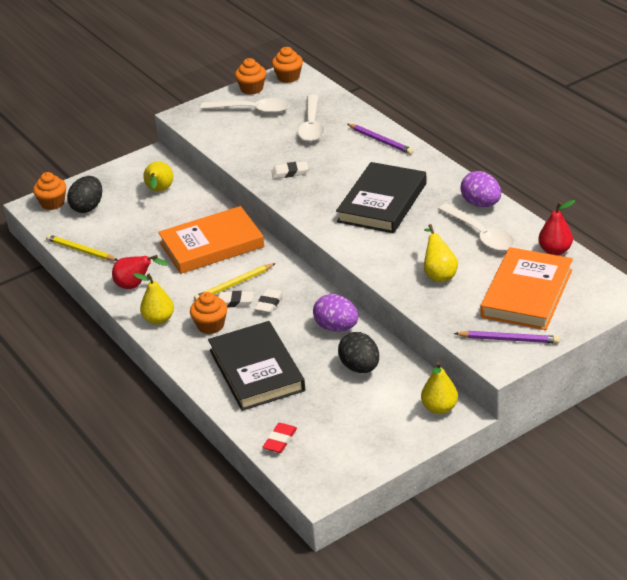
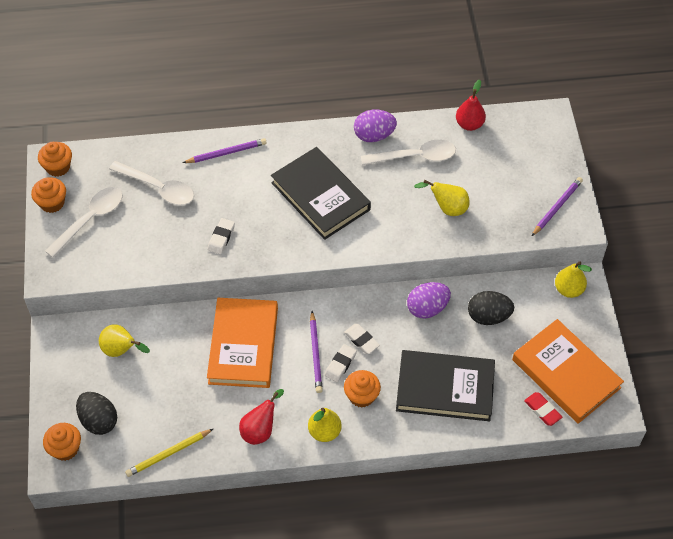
camera: 65 degrees left, 20 degrees up
yellow pencil [194,263,276,301] -> purple pencil [310,311,323,393]
orange book [481,247,573,330] -> orange book moved to [512,319,624,424]

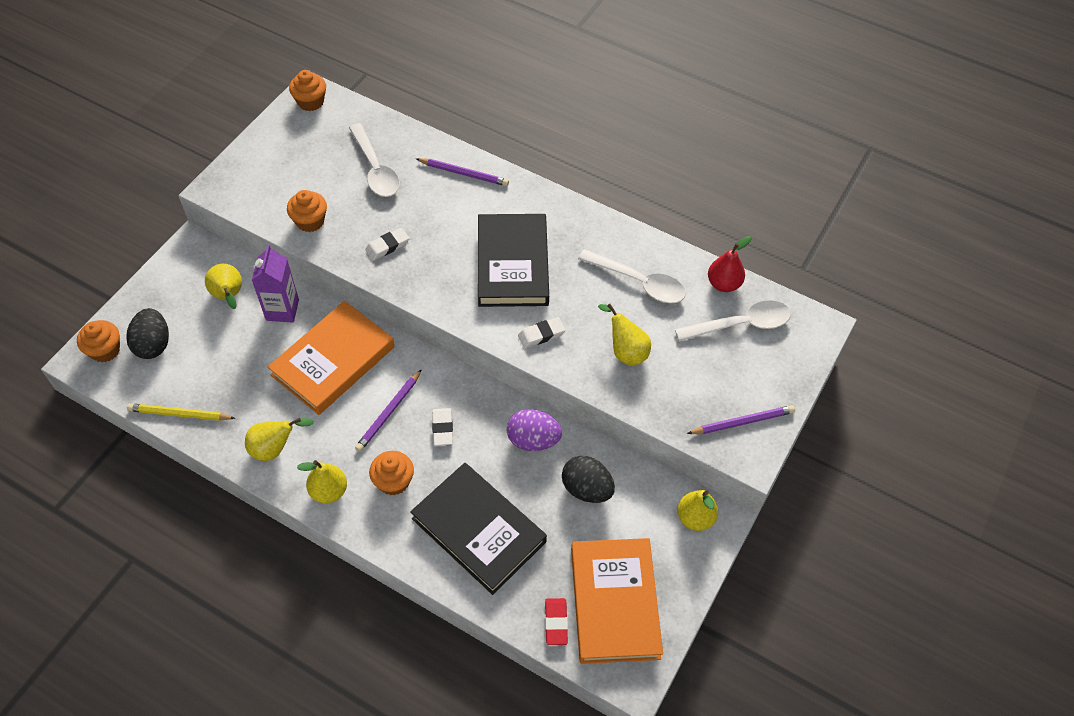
camera: 35 degrees right, 0 degrees up
orange cupcake [31,177,66,213] -> orange cupcake moved to [287,190,327,232]
white spoon [45,187,123,258] -> white spoon moved to [675,301,791,342]
red pear [239,389,284,445] -> yellow pear [245,418,314,461]
white eraser [325,344,357,382] -> white eraser moved to [518,317,566,348]
purple egg [354,110,397,142] -> none
none -> purple carton [252,245,299,322]

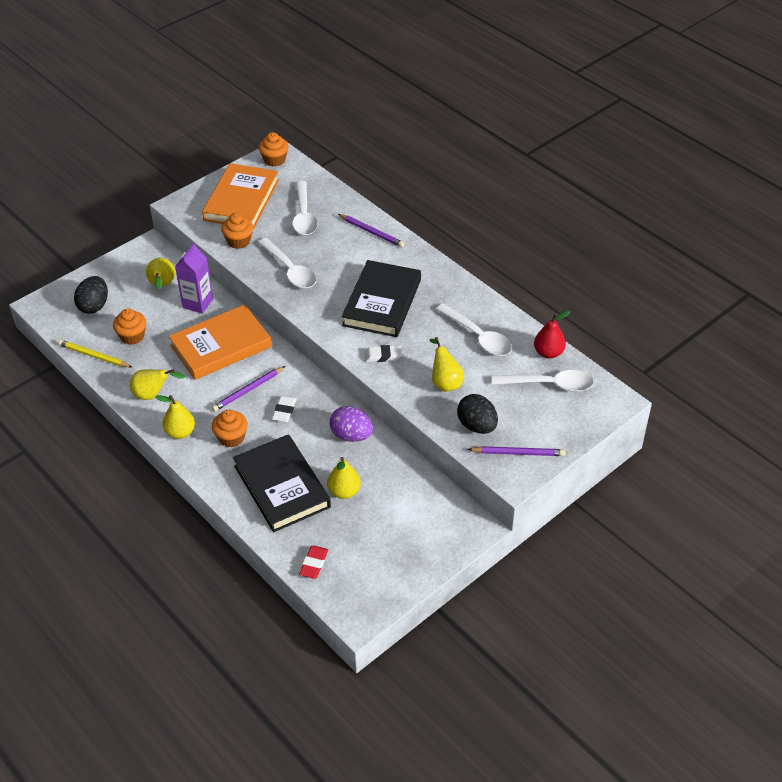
camera: 20 degrees right, 10 degrees down
orange cupcake [77,320,120,362] -> orange cupcake moved to [113,309,146,345]
white eraser [365,228,409,261] -> white spoon [257,238,316,289]
black egg [562,456,615,503] -> black egg moved to [457,394,498,434]
orange book [571,538,663,664] -> orange book moved to [202,163,279,229]
yellow pear [677,490,718,531] -> yellow pear moved to [327,457,361,499]

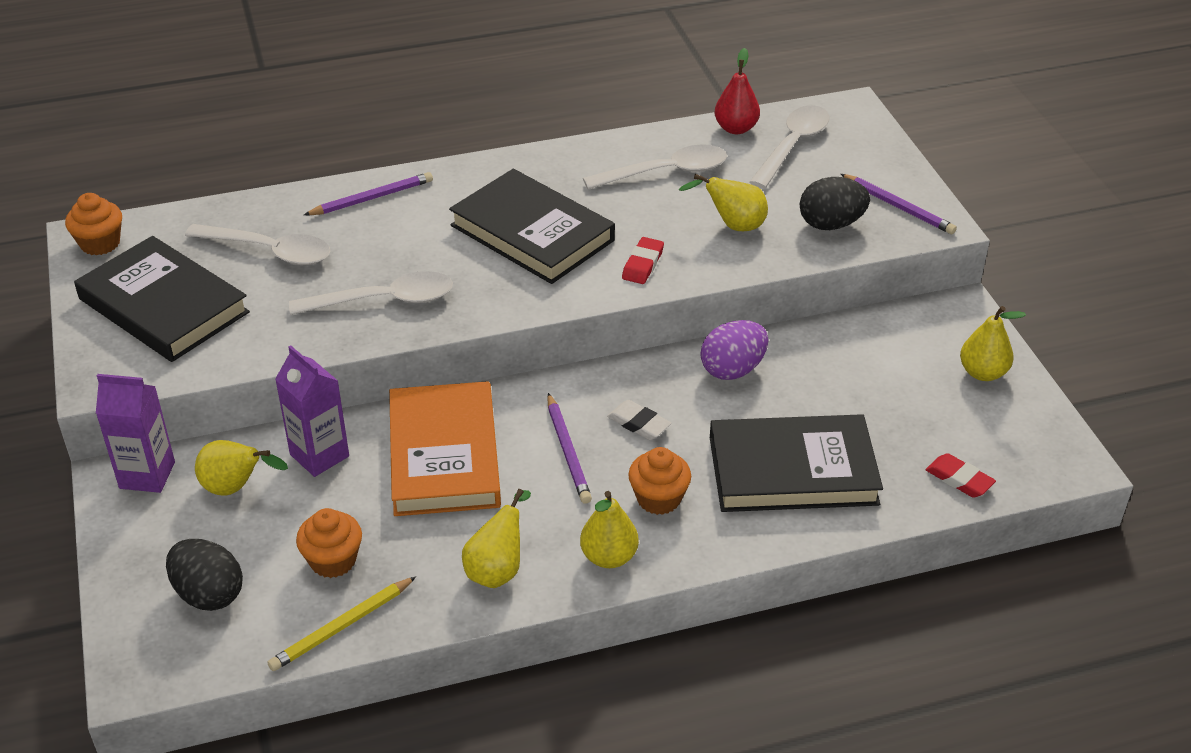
camera: 65 degrees left, 5 degrees down
orange book [202,163,279,229] -> black book [74,236,250,362]
orange cupcake [221,213,253,249] -> none
yellow pear [327,457,361,499] -> yellow pear moved to [960,306,1026,381]
white eraser [364,345,402,362] -> red eraser [622,237,664,284]
purple pencil [468,446,565,456] -> purple pencil turned 105 degrees clockwise [841,174,957,234]
none -> purple carton [96,374,175,493]

